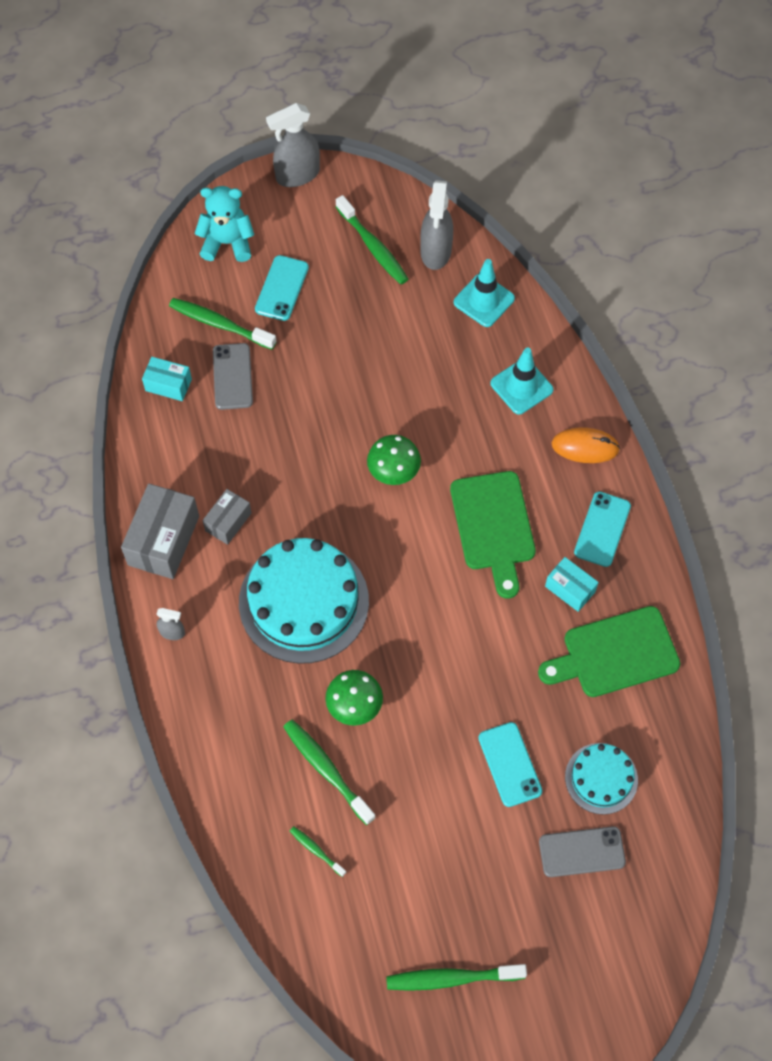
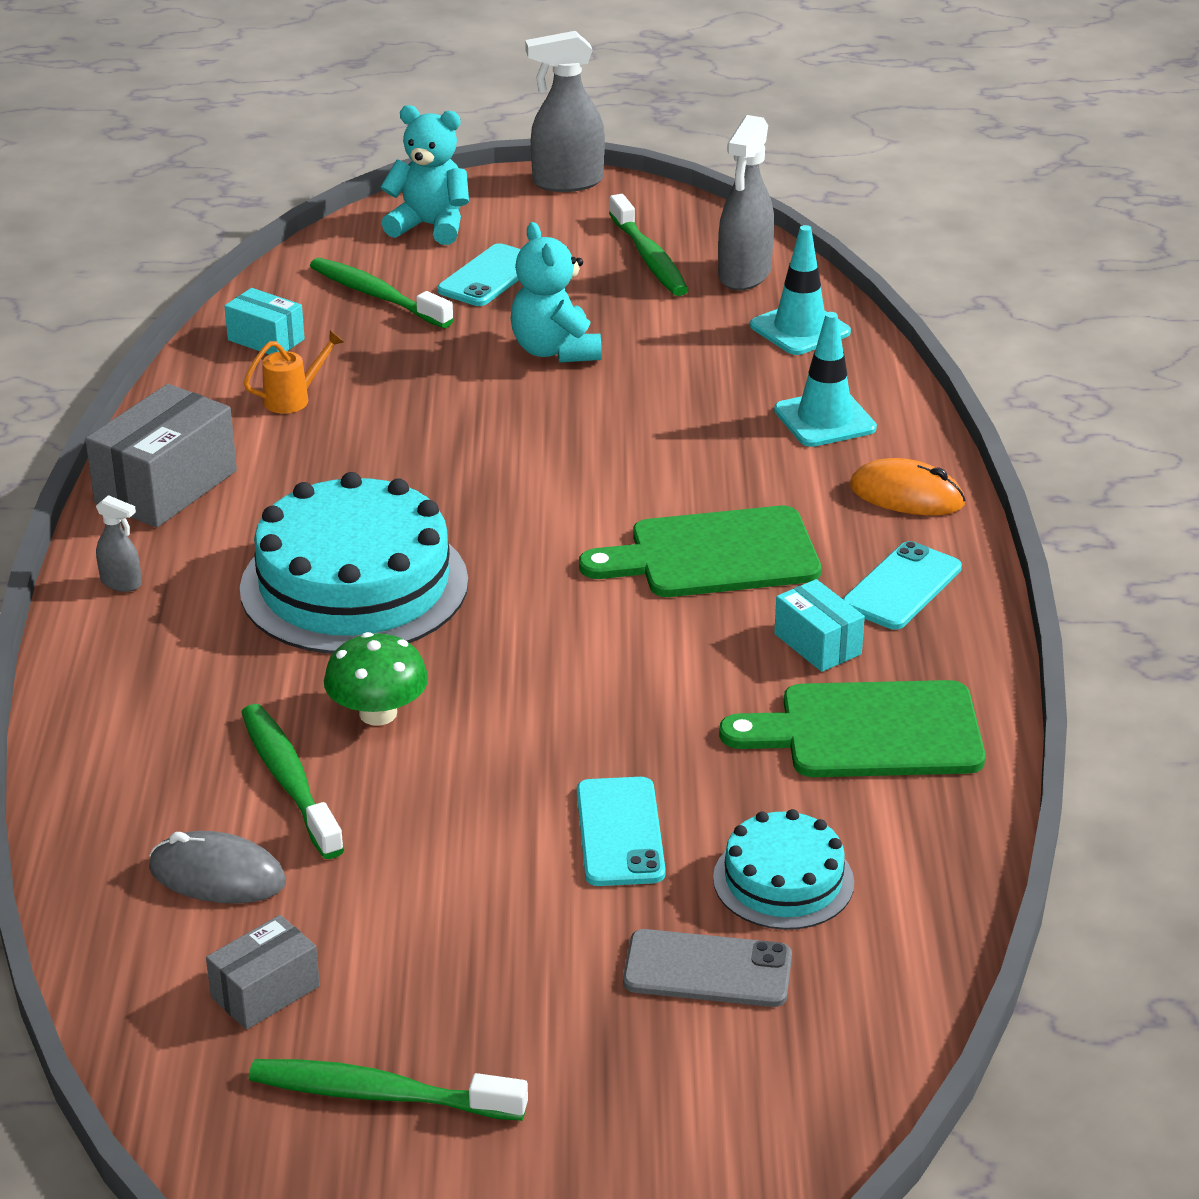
camera: 15 degrees right, 30 degrees down
grey box [203,489,251,545] -> grey box moved to [206,915,320,1030]
grey phone [213,343,253,410] -> none
green toothbrush [290,826,346,877] -> grey mouse [149,831,286,904]
green mushroom [367,435,421,485] -> none
green cutting board [450,471,536,598] -> green cutting board turned 75 degrees clockwise [579,506,821,597]
none -> orange watering can [244,330,344,413]
none -> turquoise teddy bear [510,222,602,363]

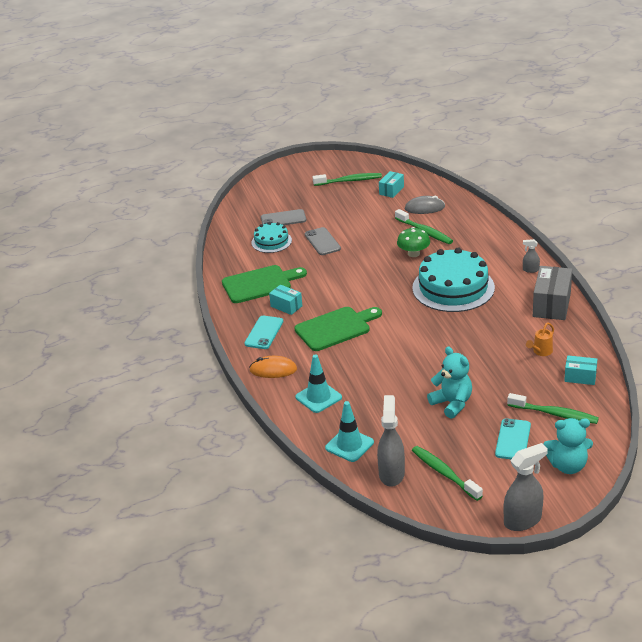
camera: 165 degrees right, 0 degrees up
grey box [206,915,320,1030] -> turquoise box [379,171,404,198]
turquoise phone [577,777,666,886] -> grey phone [305,227,341,255]

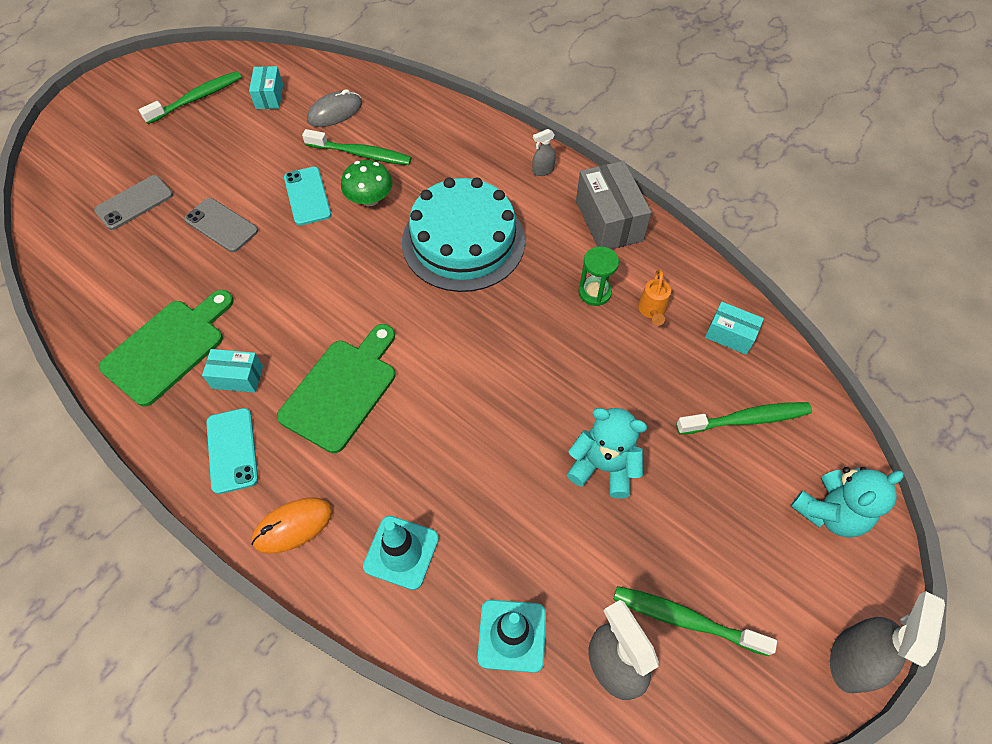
camera: 35 degrees left, 25 degrees up
turquoise cake [251,222,292,253] -> none
turquoise phone [495,418,531,459] -> turquoise phone moved to [284,167,331,225]
turquoise box [564,355,597,385] -> turquoise box turned 45 degrees clockwise [705,302,764,355]
none -> green hourglass [579,246,619,306]

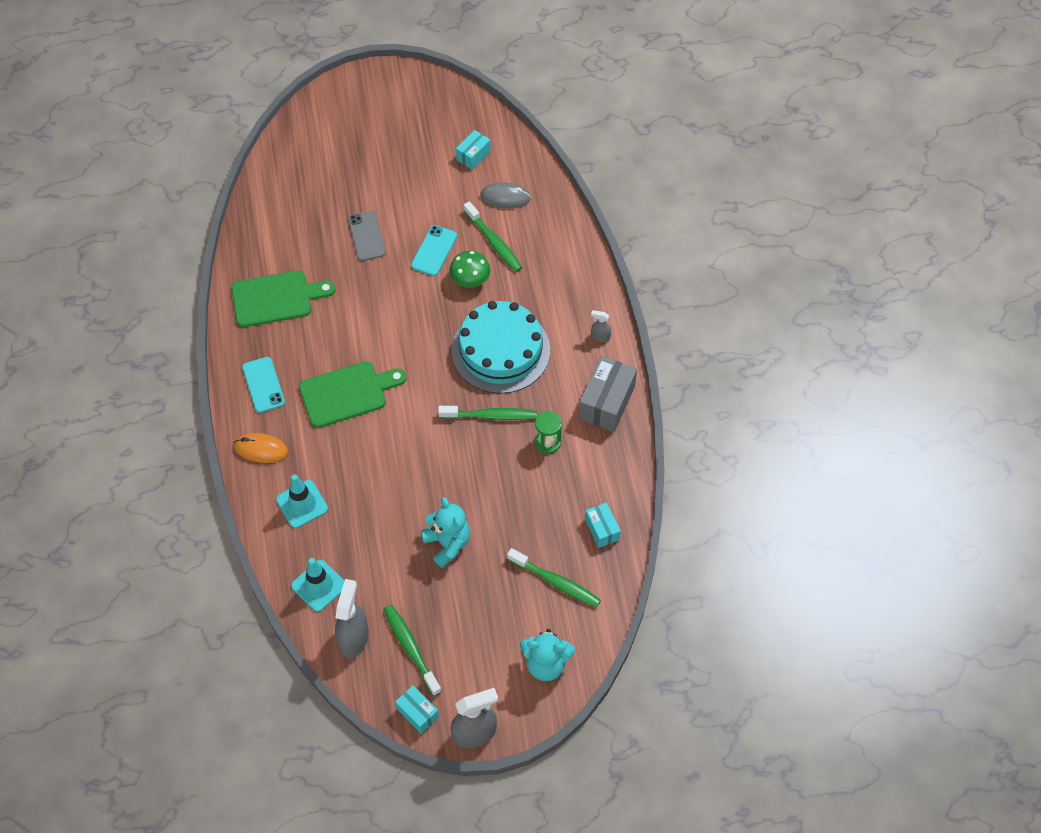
camera: 40 degrees right, 0 degrees up
grey phone [94,175,173,230] -> none
green toothbrush [139,71,242,124] -> green toothbrush moved to [438,406,537,420]
turquoise box [202,349,263,393] -> turquoise box moved to [395,685,439,734]
turquoise phone [206,408,258,494] -> turquoise phone turned 45 degrees counterclockwise [242,357,285,413]
orange watering can [638,269,671,326] -> none

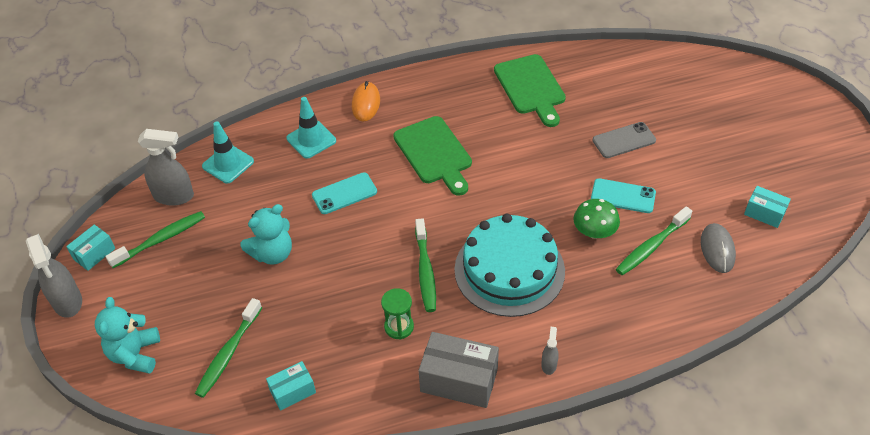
camera: 85 degrees right, 10 degrees down
turquoise phone [242,357,285,413] -> turquoise phone moved to [312,172,377,214]

